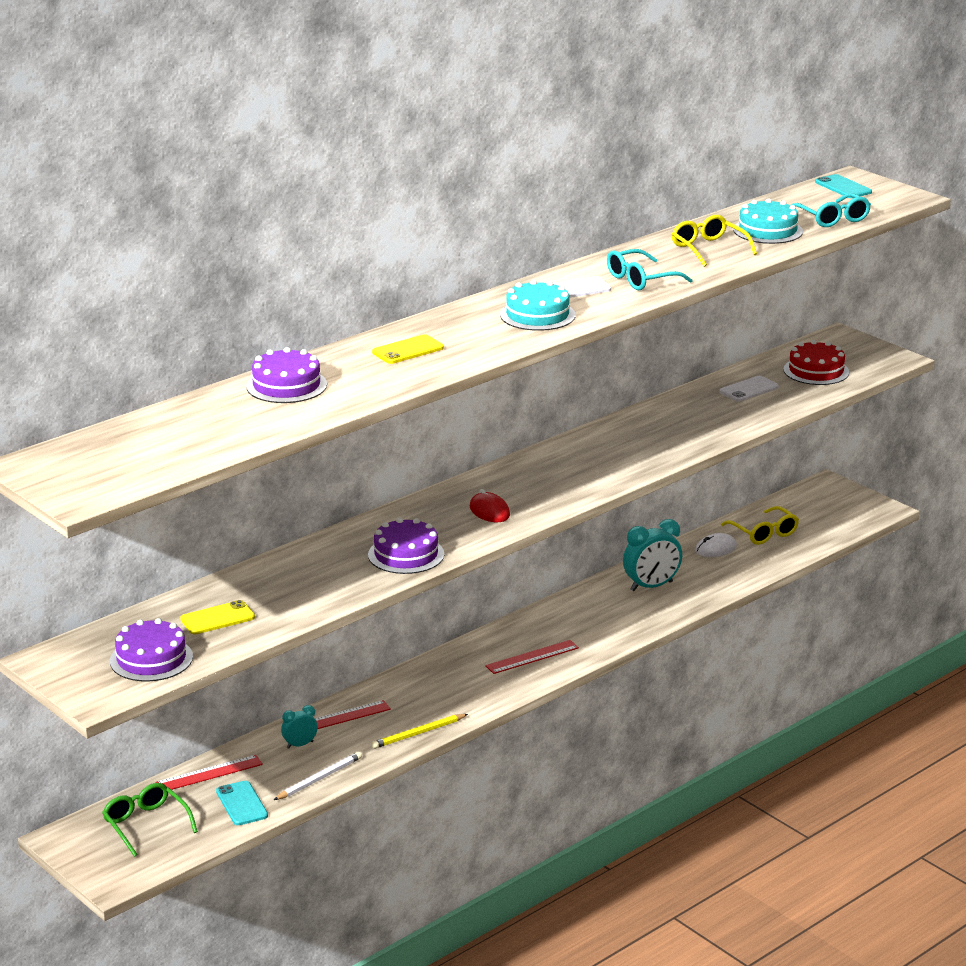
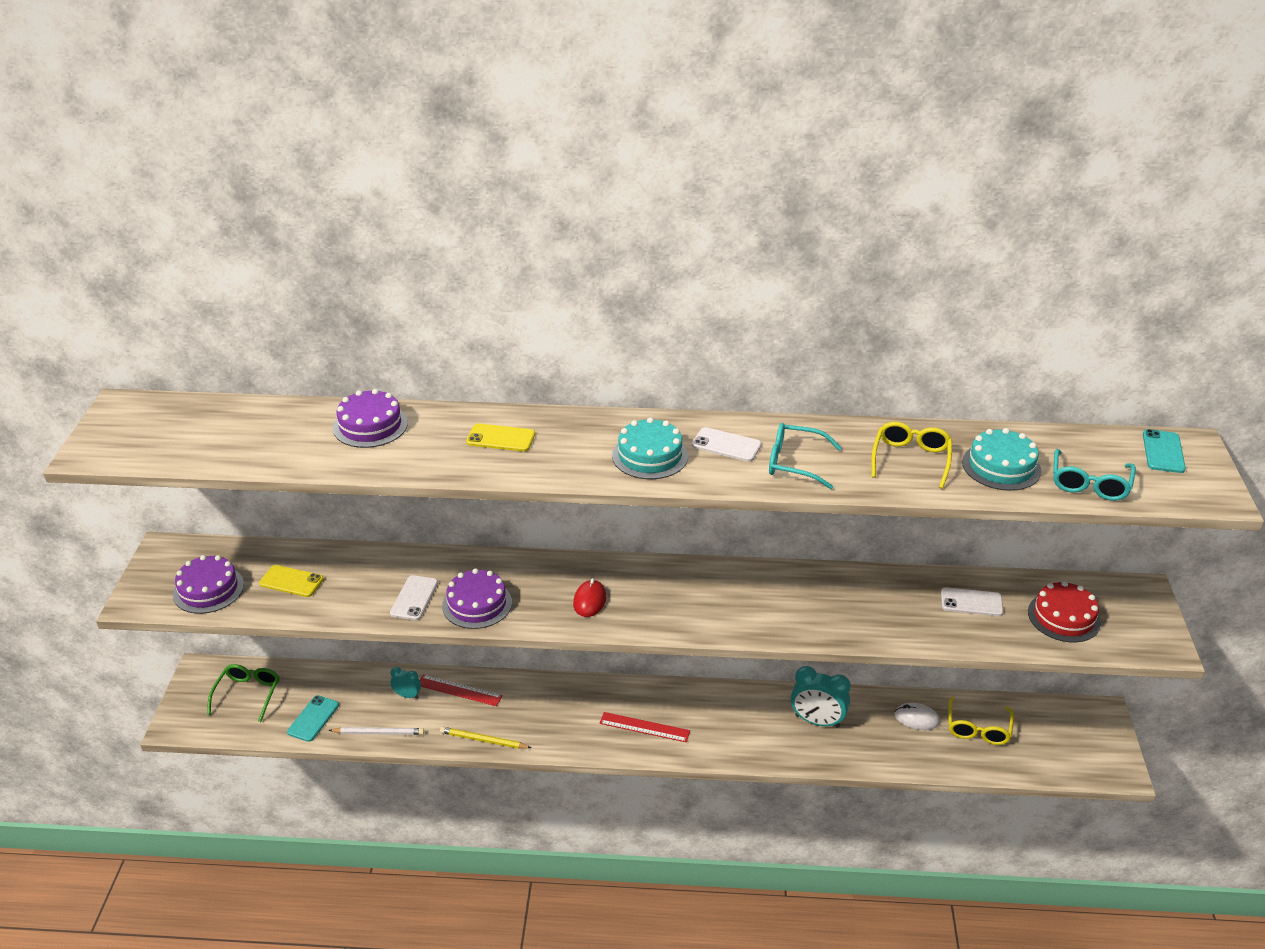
camera: 45 degrees right, 10 degrees up
red ruler [156,755,263,790] -> none
none -> white phone [390,575,438,620]

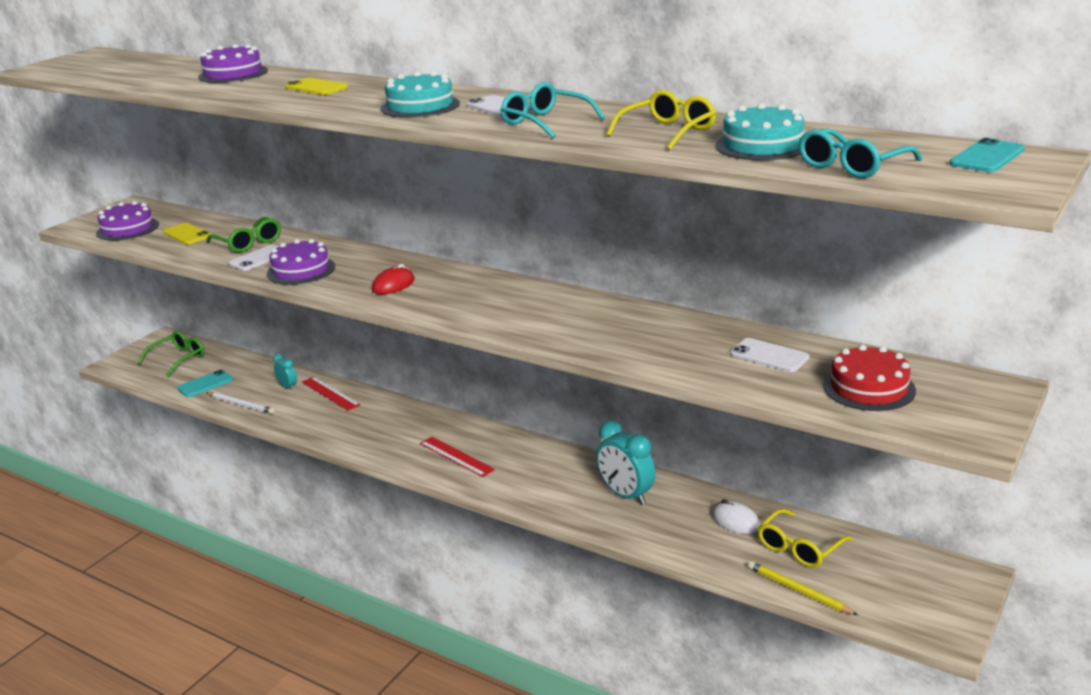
camera: 30 degrees right, 10 degrees down
yellow pencil [440,727,532,749] -> yellow pencil moved to [748,561,858,615]
none -> green glasses [206,217,281,253]

